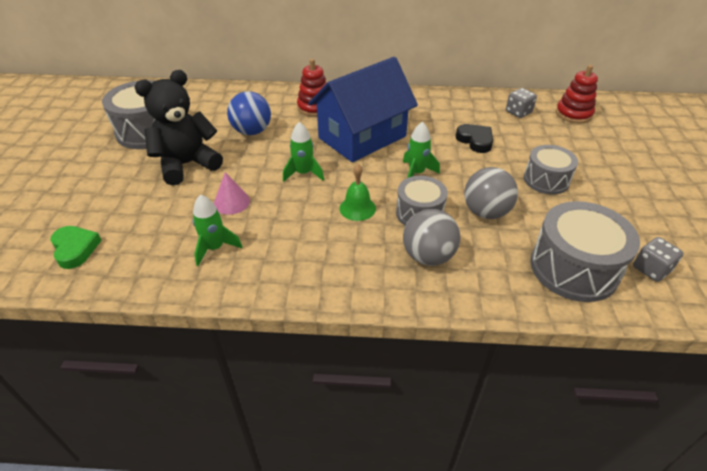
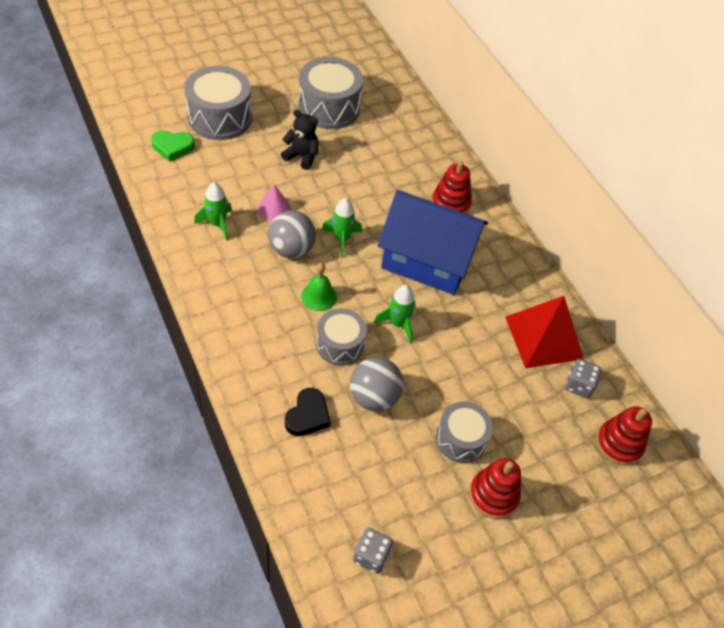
camera: 55 degrees right, 10 degrees up
green heart [50,226,102,269] -> green heart turned 60 degrees clockwise [151,130,195,162]
black teddy bear [135,70,223,186] -> black teddy bear [281,110,319,170], size x0.59
blue ball [227,91,271,135] -> none
grey ball [403,209,460,266] -> grey ball moved to [268,210,316,258]
black heart [456,124,493,153] -> black heart moved to [285,388,331,436]
grey drum [530,201,640,302] -> grey drum moved to [184,66,252,140]
none -> red stacking toy [469,458,521,519]
none -> red pyramid [506,296,584,368]

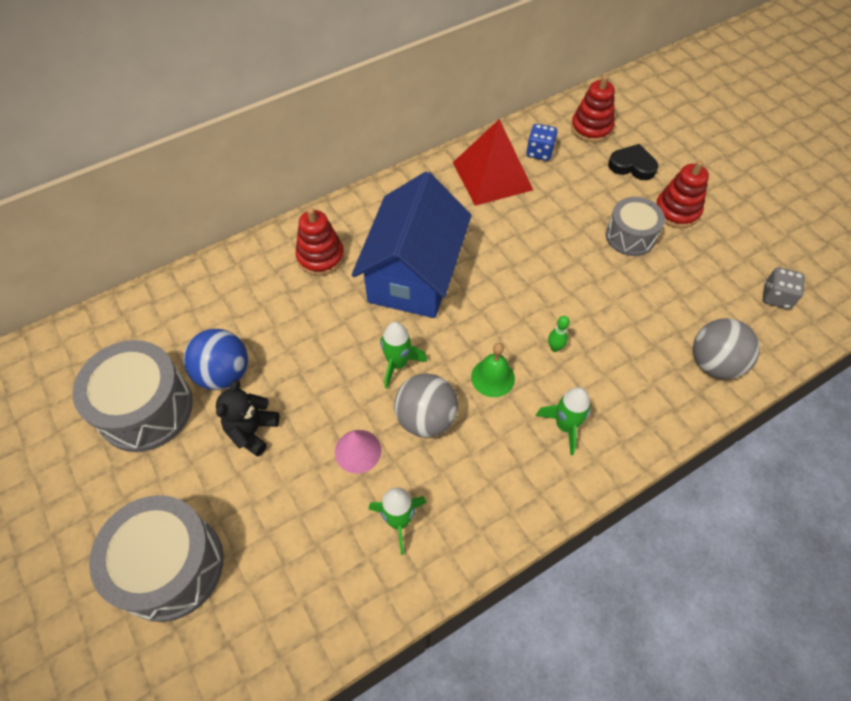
camera: 90 degrees left, 5 degrees up
green heart [151,130,195,162] -> none
black heart [285,388,331,436] -> black heart moved to [608,144,658,180]
grey drum [316,308,367,366] -> green bowling pin [548,316,570,352]
grey ball [350,357,404,411] -> grey ball moved to [693,318,760,379]
green rocket [374,285,416,343] -> green rocket moved to [536,387,591,455]
grey dice [565,359,602,398] -> blue dice [526,124,558,161]
none -> blue ball [184,329,248,390]

